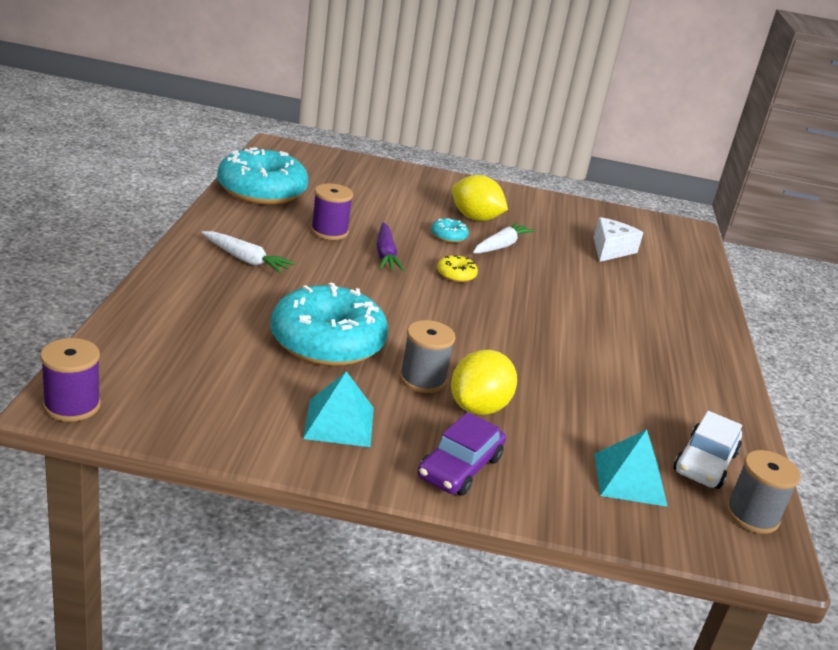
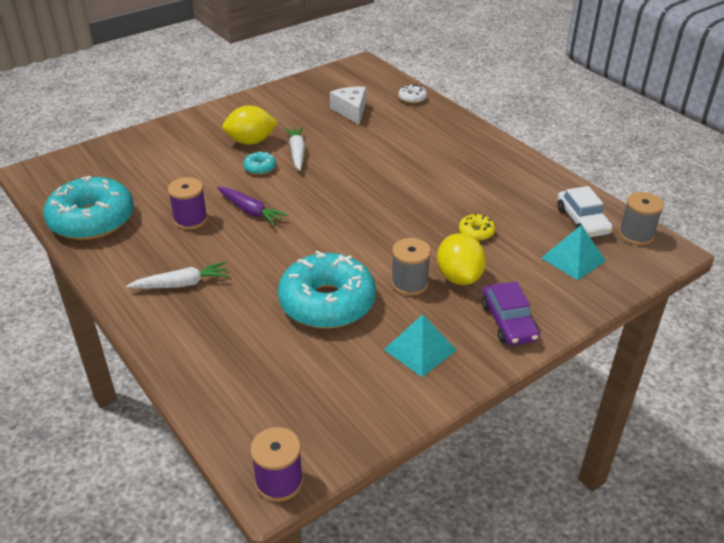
camera: 40 degrees left, 10 degrees up
yellow donut [437,255,478,282] -> yellow donut moved to [459,214,495,241]
none -> white donut [399,84,427,104]

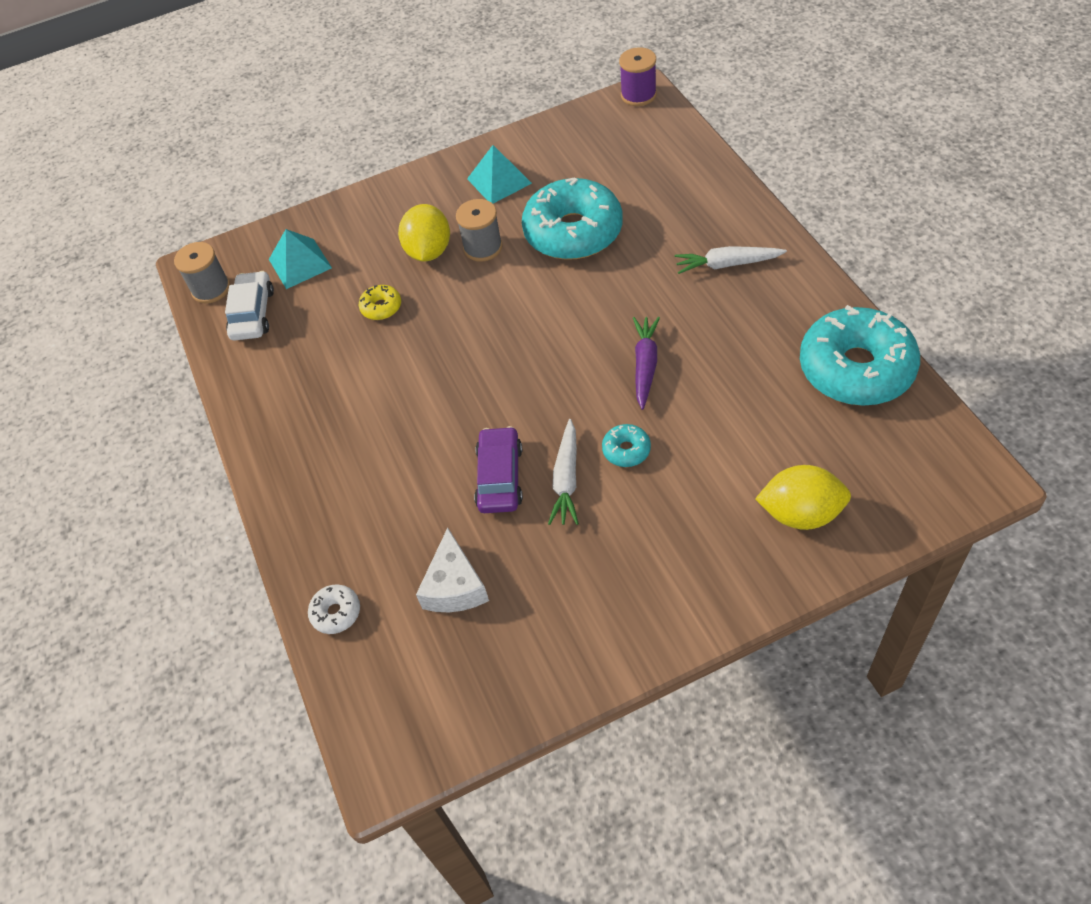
camera: 160 degrees left, 15 degrees up
purple spool [168,177,208,230] -> none
purple carrot [217,187,288,225] -> purple carrot turned 45 degrees clockwise [633,317,660,410]
yellow lemon [222,105,278,145] -> yellow lemon moved to [755,465,851,530]
purple car [482,281,540,346] -> purple car moved to [474,426,523,513]

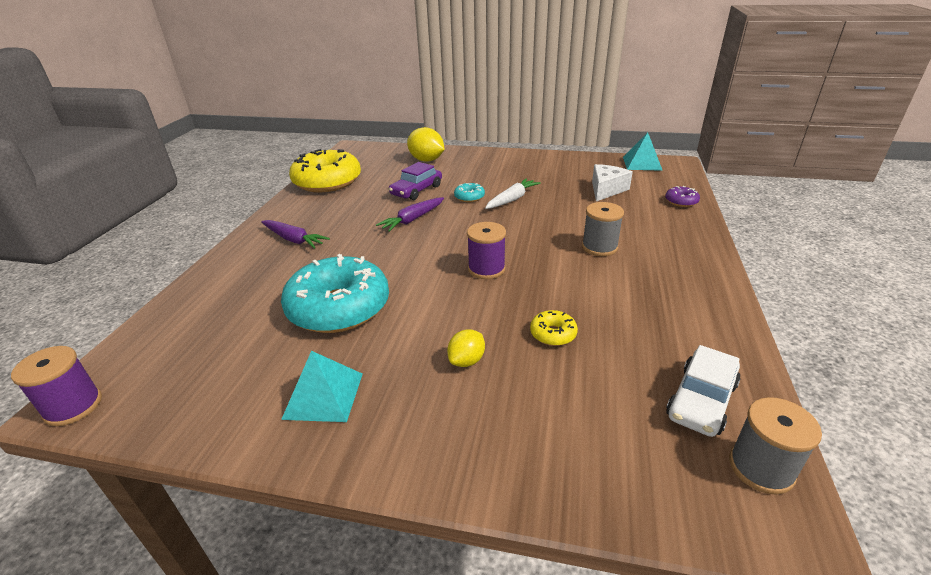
camera: 150 degrees left, 20 degrees down
turquoise pyramid [269,229,332,289] -> turquoise pyramid moved to [623,132,663,171]
white donut [308,585,360,634] -> purple donut [665,186,700,207]
yellow lemon [398,204,450,262] -> yellow lemon [447,329,485,367], size x0.58
grey spool [456,199,503,261] -> grey spool moved to [582,202,624,256]
purple car [474,426,523,513] -> purple car moved to [389,162,442,200]
white carrot [674,246,787,274] -> purple carrot [261,220,330,249]
turquoise donut [800,305,920,406] -> yellow donut [289,149,361,193]
none -> purple spool [467,222,506,279]

